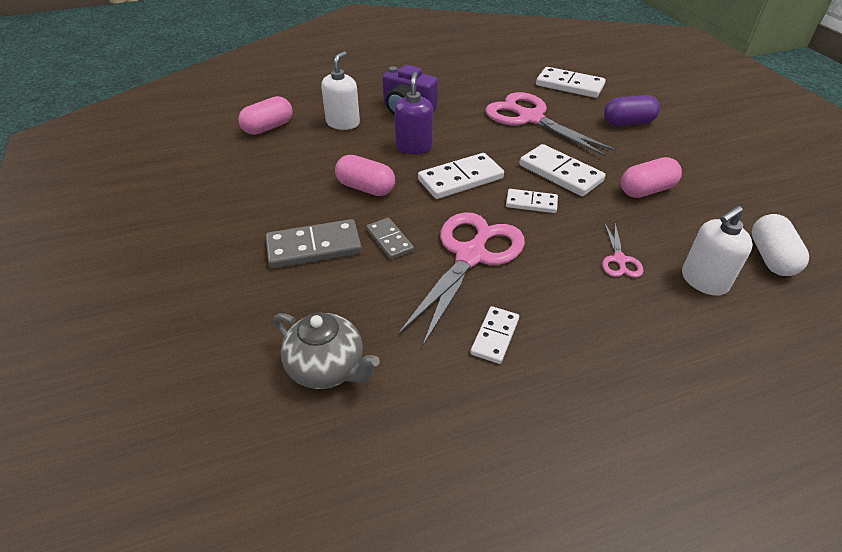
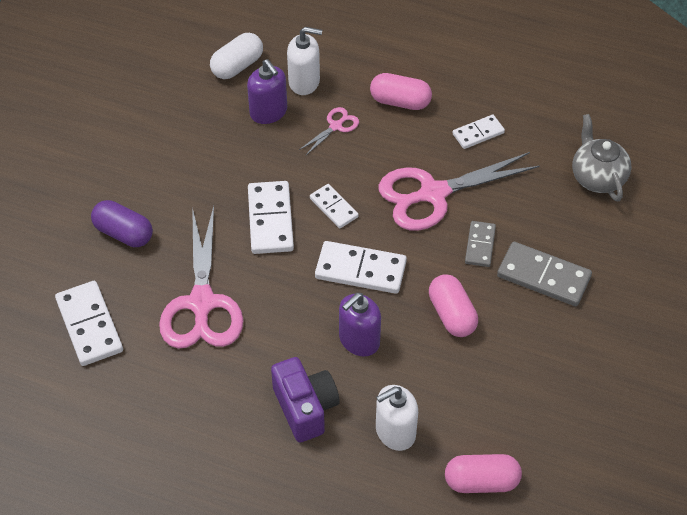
camera: 140 degrees left, 10 degrees up
pink capsule [621,157,682,198] -> pink capsule moved to [370,73,432,110]
none -> purple soap dispenser [247,59,287,124]

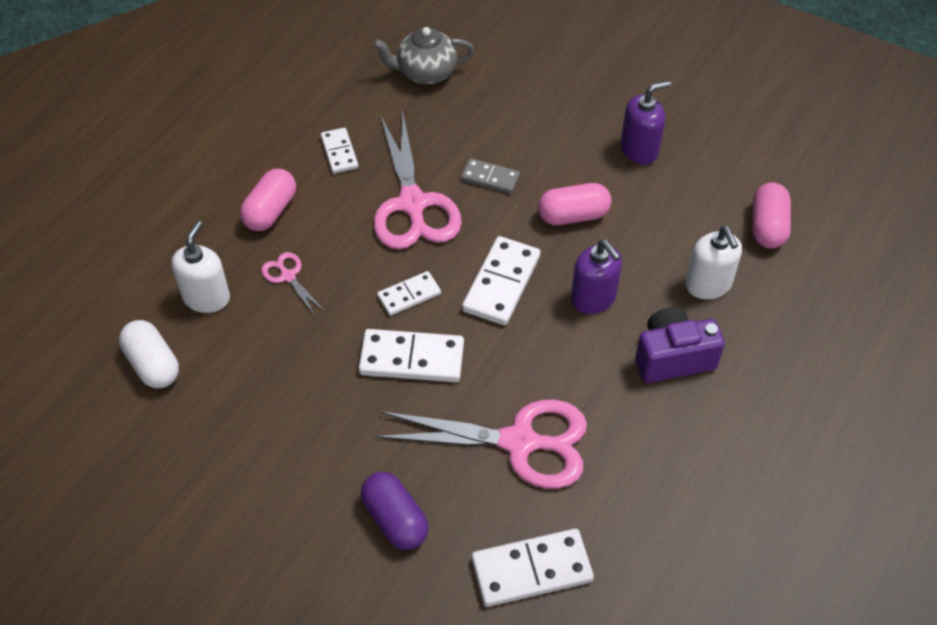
camera: 80 degrees left, 0 degrees up
purple capsule [91,200,153,247] -> purple capsule turned 75 degrees counterclockwise [361,472,429,550]
purple soap dispenser [247,59,287,124] -> purple soap dispenser moved to [621,81,671,165]
grey domino [497,242,592,306] -> none

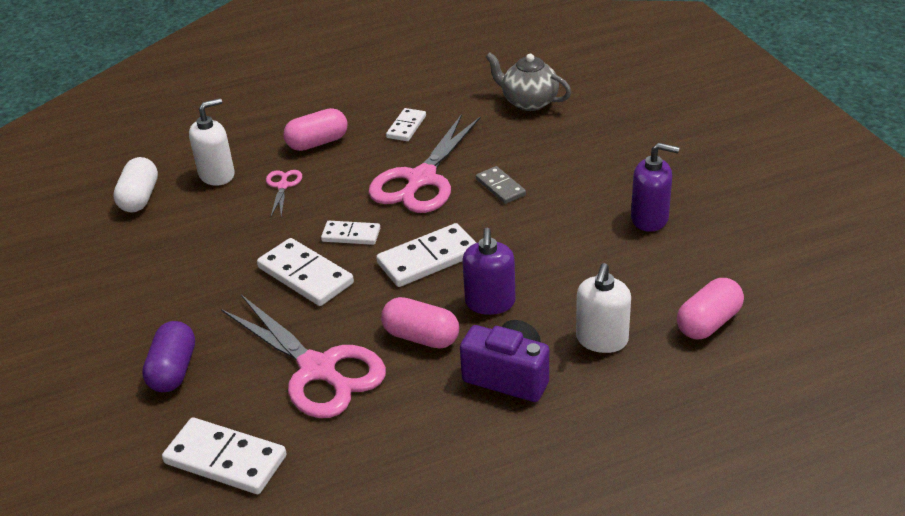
camera: 40 degrees right, 15 degrees down
pink capsule [538,183,612,225] -> pink capsule moved to [381,297,459,349]

